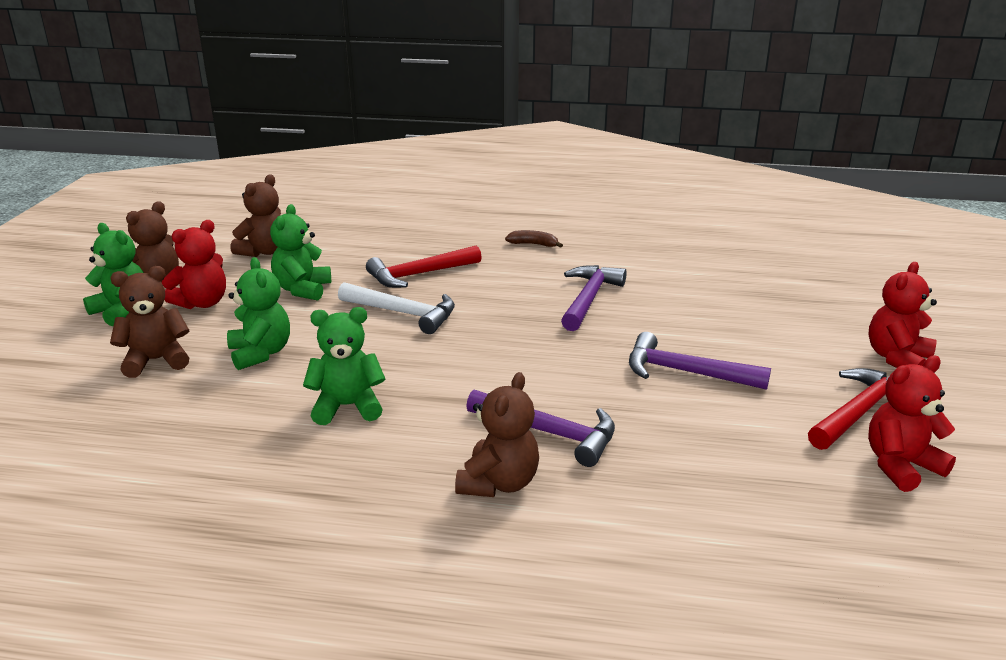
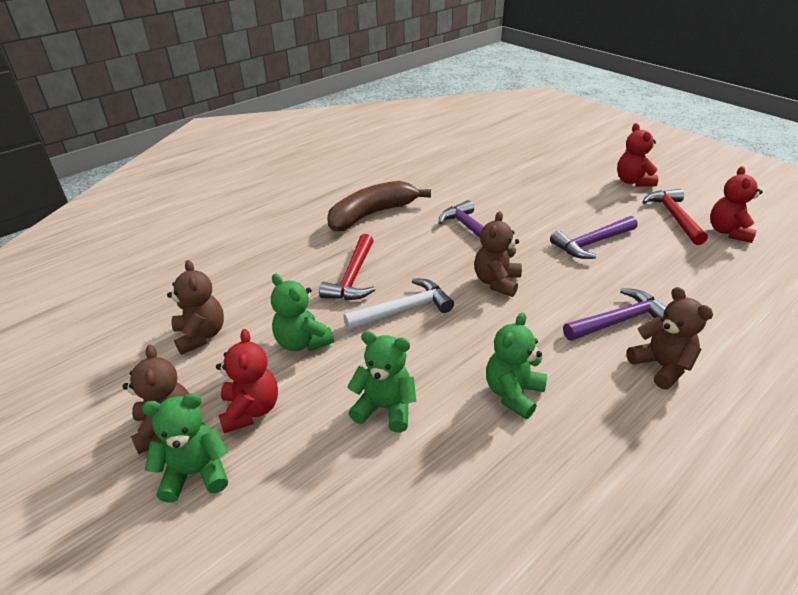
camera: 50 degrees left, 10 degrees up
brown teddy bear [110,266,189,378] -> brown teddy bear moved to [474,211,522,297]
brown banana [505,230,563,248] -> brown banana [327,181,431,231], size x2.45

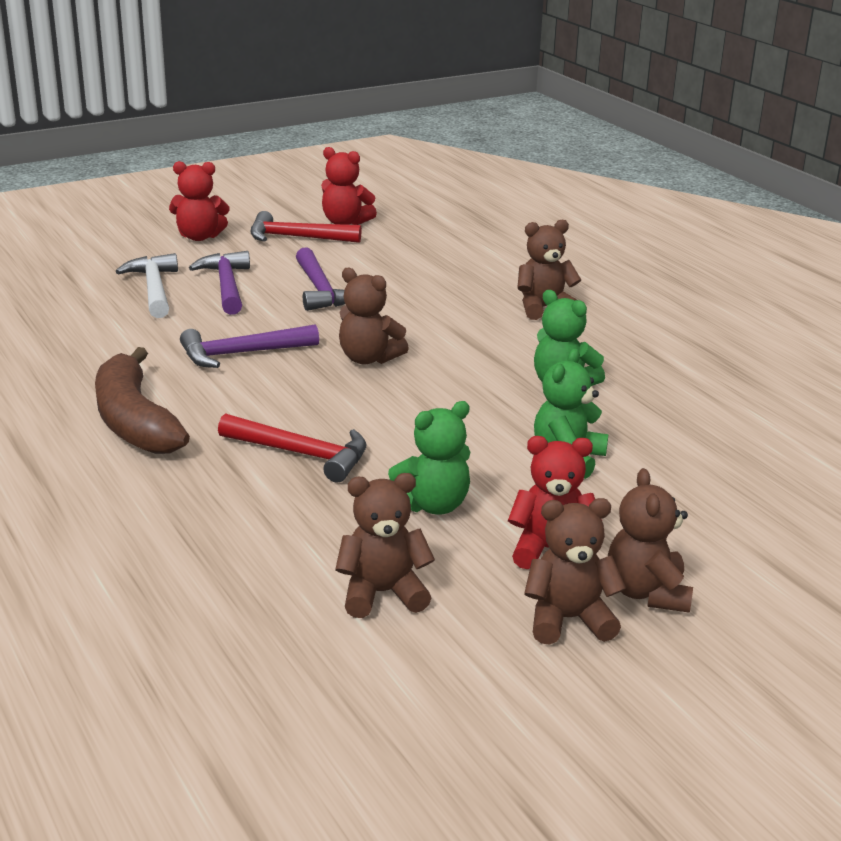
camera: 80 degrees left, 10 degrees down
green teddy bear [142,393,228,503] -> brown teddy bear [608,468,693,613]
white hammer [343,278,454,330] -> white hammer moved to [115,253,178,318]
purple hammer [563,288,666,341] -> purple hammer moved to [189,251,250,315]

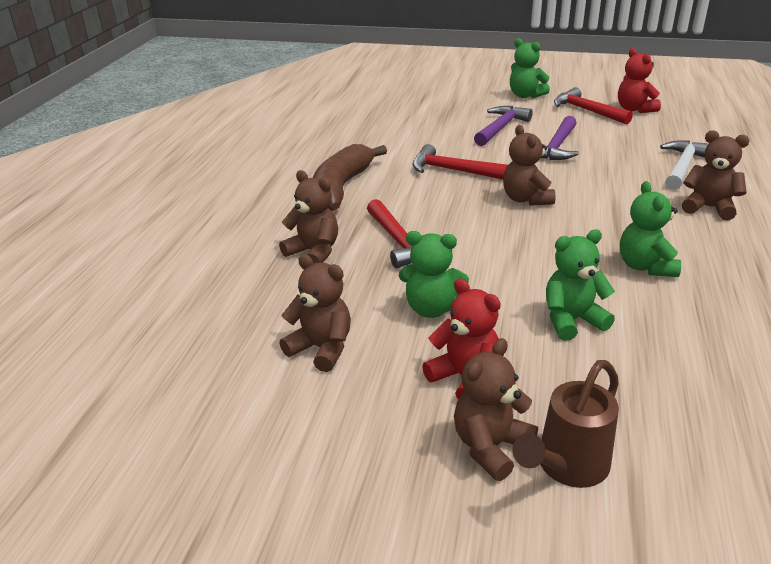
camera: 45 degrees right, 5 degrees up
white hammer [115,253,178,318] -> white hammer moved to [660,140,709,190]
red teddy bear [169,161,229,241] -> green teddy bear [510,38,550,98]
purple hammer [180,324,319,368] -> red hammer [412,144,508,180]
brown teddy bear [524,498,626,645] -> brown teddy bear moved to [279,170,338,263]
none -> brown watering can [513,360,619,488]

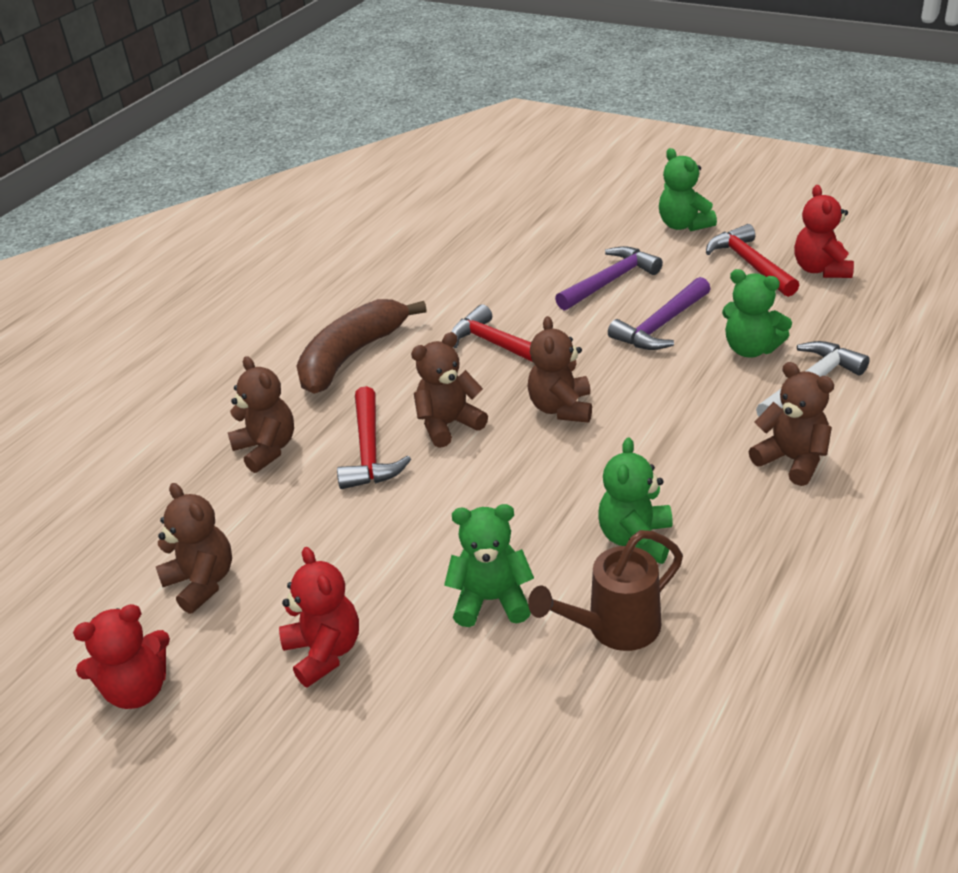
camera: 20 degrees right, 5 degrees up
green teddy bear [399,231,469,318] -> green teddy bear moved to [722,269,792,357]
brown teddy bear [454,338,538,481] -> brown teddy bear moved to [411,332,488,448]
brown watering can [513,360,619,488] -> brown watering can moved to [528,530,683,651]
none -> red teddy bear [73,604,170,709]

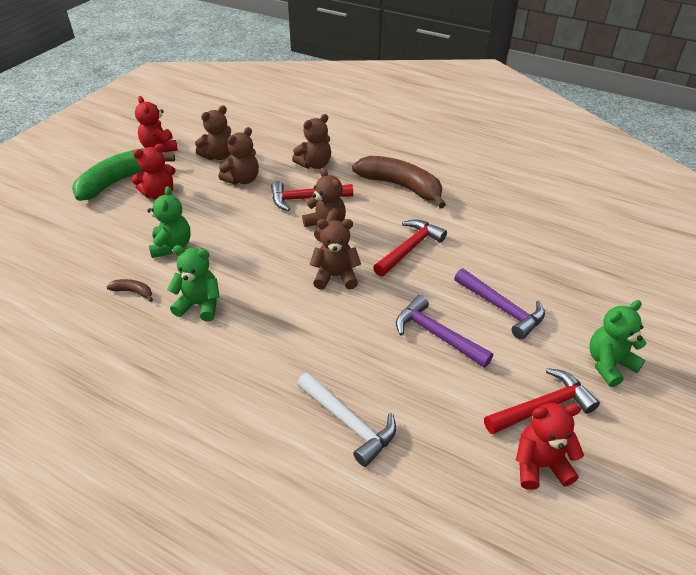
camera: 85 degrees right, 5 degrees up
brown watering can [528,530,683,651] -> brown banana [106,279,153,302]
green teddy bear [722,269,792,357] -> none
brown teddy bear [749,362,834,486] -> brown teddy bear moved to [219,127,259,185]
none -> green banana [72,148,175,201]

